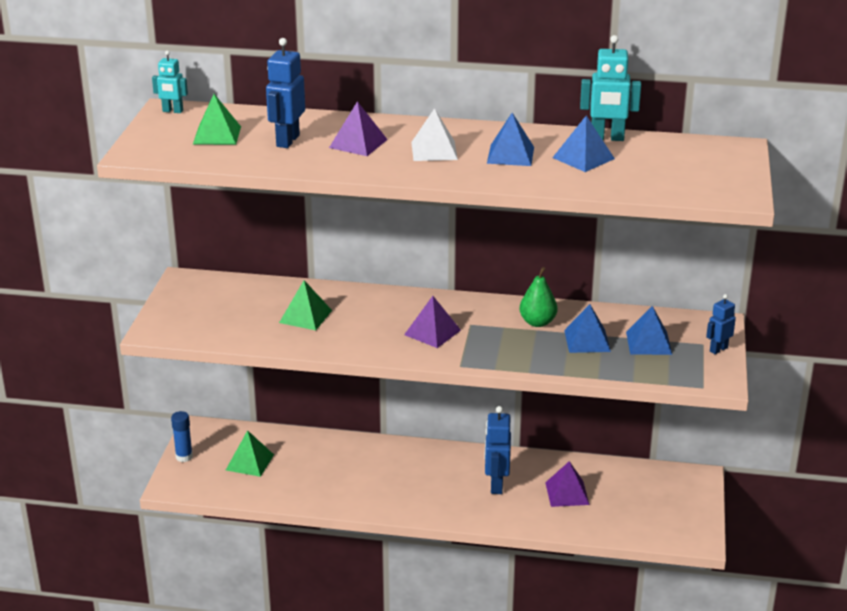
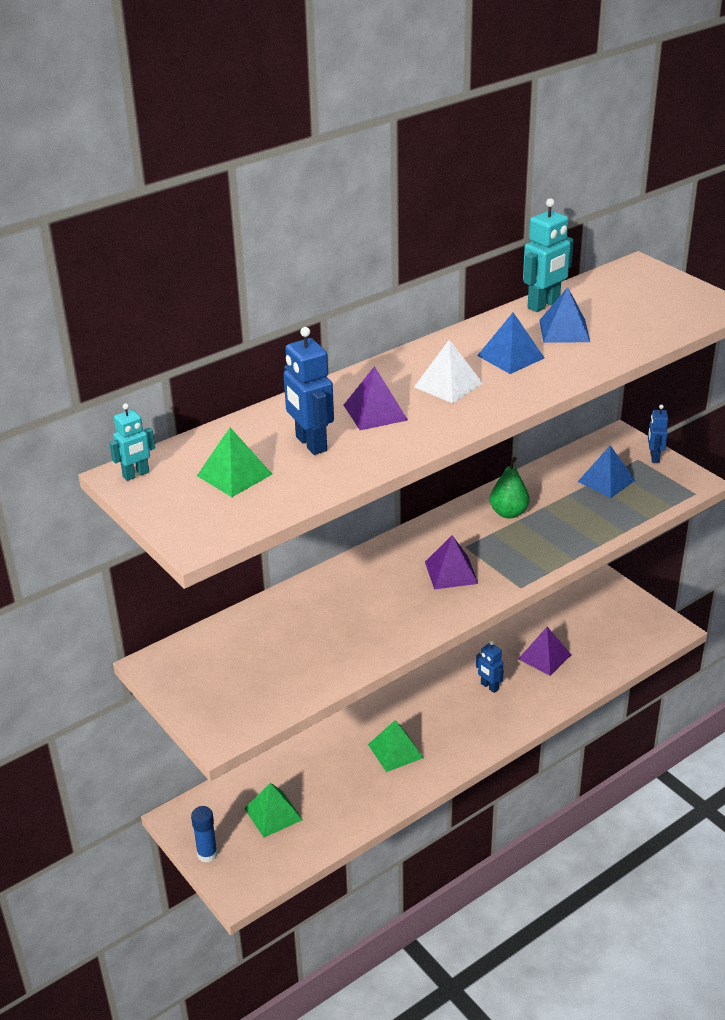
camera: 45 degrees left, 5 degrees up
green pyramid [279,280,332,330] -> green pyramid moved to [368,720,424,772]
blue robot [484,406,511,494] -> blue robot [476,641,504,693], size x0.62
blue pyramid [564,304,611,353] -> none

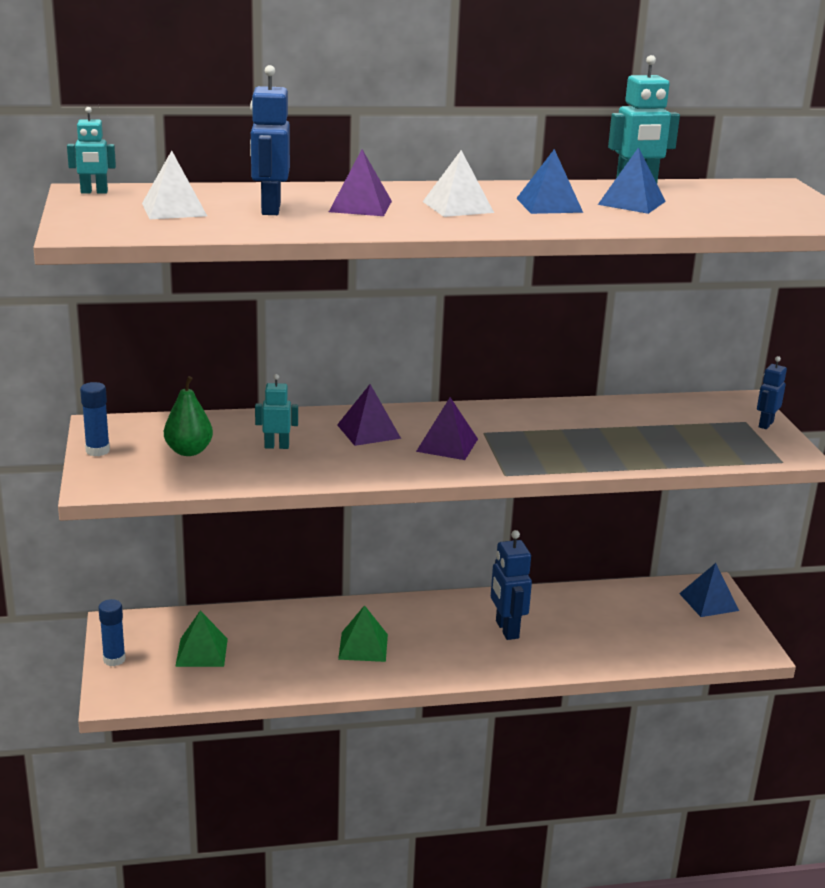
camera: 25 degrees right, 10 degrees down
green pyramid [197,427,272,497] -> white pyramid [142,151,207,219]
blue robot [476,641,504,693] -> blue robot [491,530,532,640], size x1.62
green pear [490,457,529,519] -> green pear moved to [164,376,213,456]
purple pyramid [518,627,571,676] -> purple pyramid moved to [337,384,401,446]
blue pyramid [578,445,635,498] -> blue pyramid moved to [679,563,739,617]
none -> blue glue stick [80,382,110,456]
none -> turquoise robot [255,374,298,449]

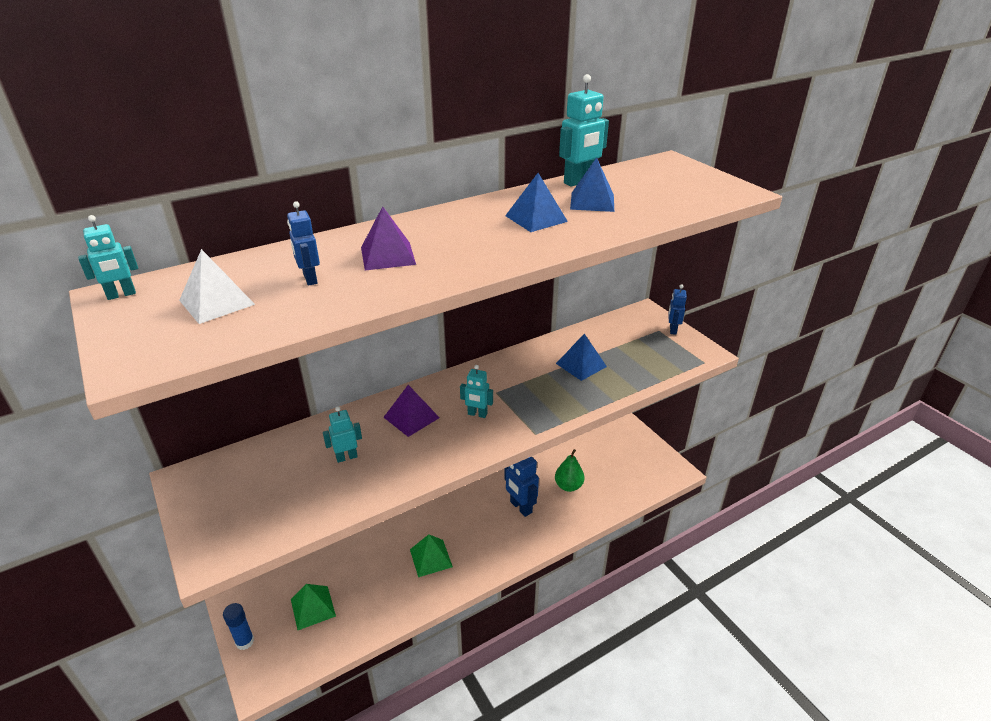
camera: 20 degrees left, 10 degrees up
blue glue stick [80,382,110,456] -> none
green pear [164,376,213,456] -> green pear moved to [555,449,585,492]
blue robot [250,65,290,215] -> blue robot [287,201,320,286], size x0.62
purple pyramid [416,397,478,460] -> turquoise robot [460,365,493,418]
white pyramid [423,150,494,217] -> none
blue pyramid [679,563,739,617] -> blue pyramid moved to [556,334,607,381]

